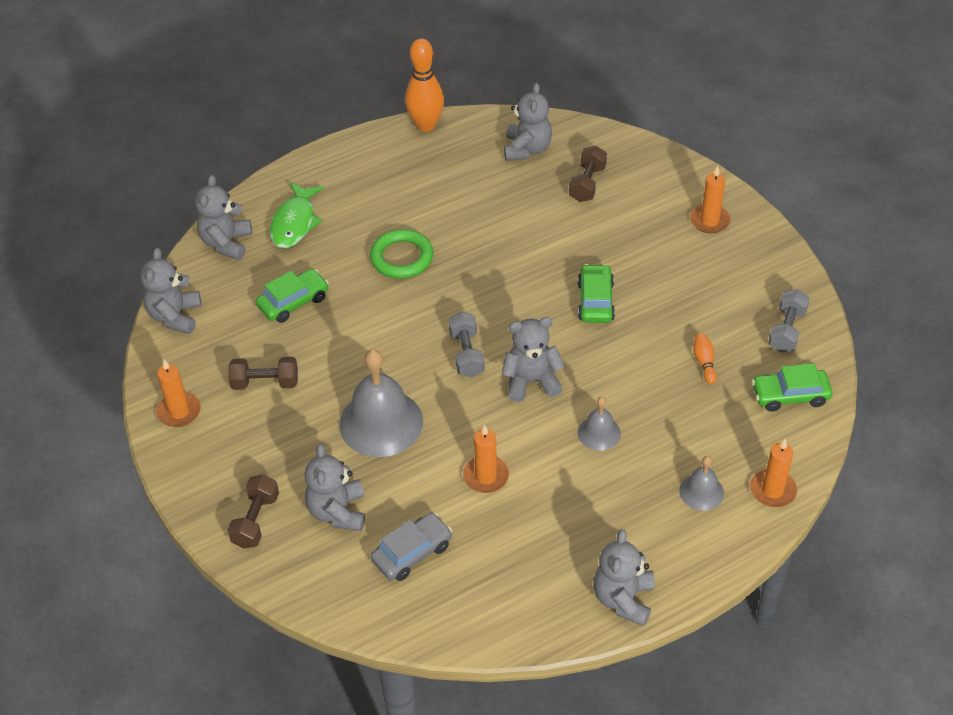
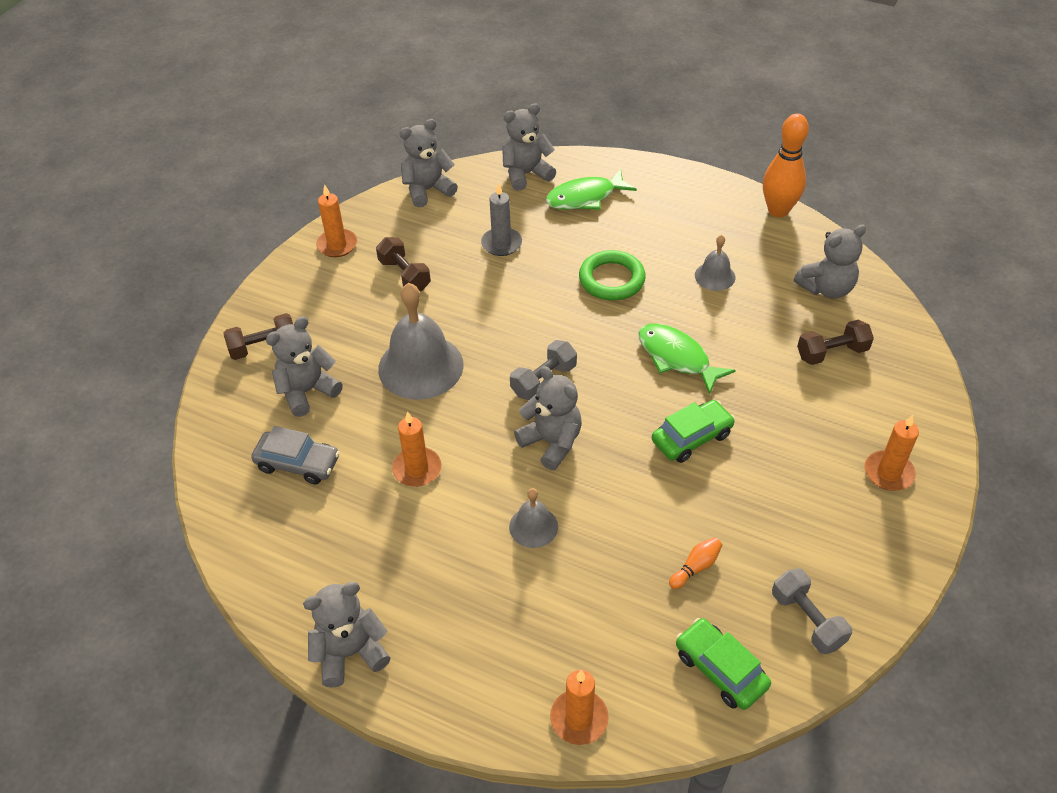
camera: 55 degrees right, 0 degrees up
green car [256,269,329,323] -> grey candle [481,183,522,256]
grey bell [679,456,724,511] -> grey bell moved to [695,235,735,291]
grey dumbbell [768,289,810,353] -> grey dumbbell turned 75 degrees clockwise [772,568,852,654]
none -> green fish [639,323,736,395]

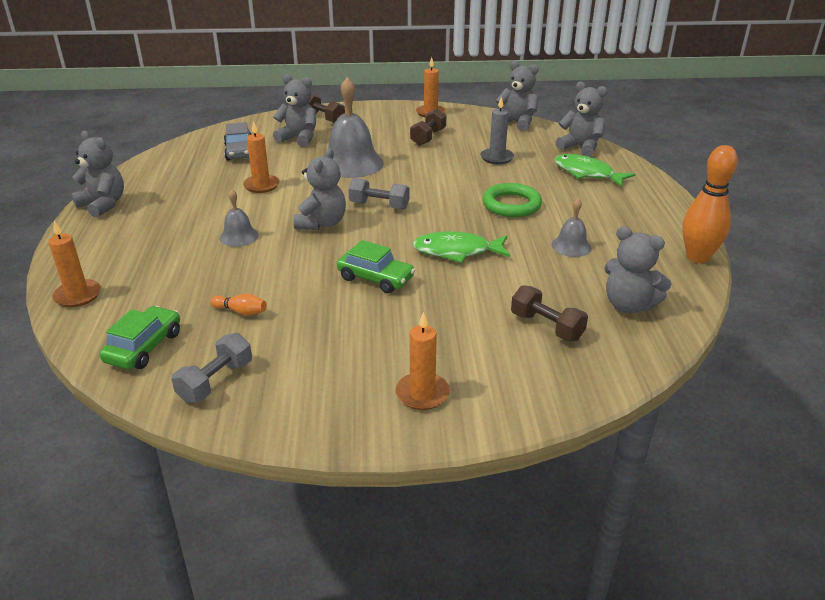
camera: 60 degrees right, 15 degrees down
green fish [639,323,736,395] -> green fish turned 105 degrees counterclockwise [413,231,511,263]

